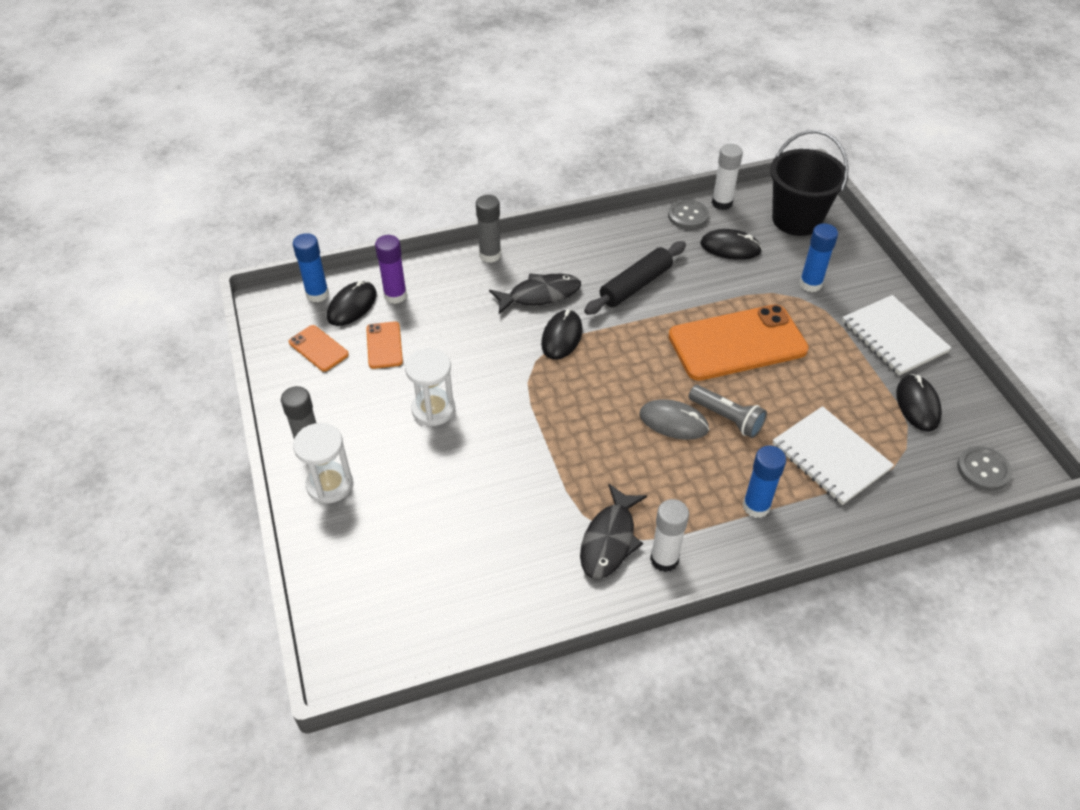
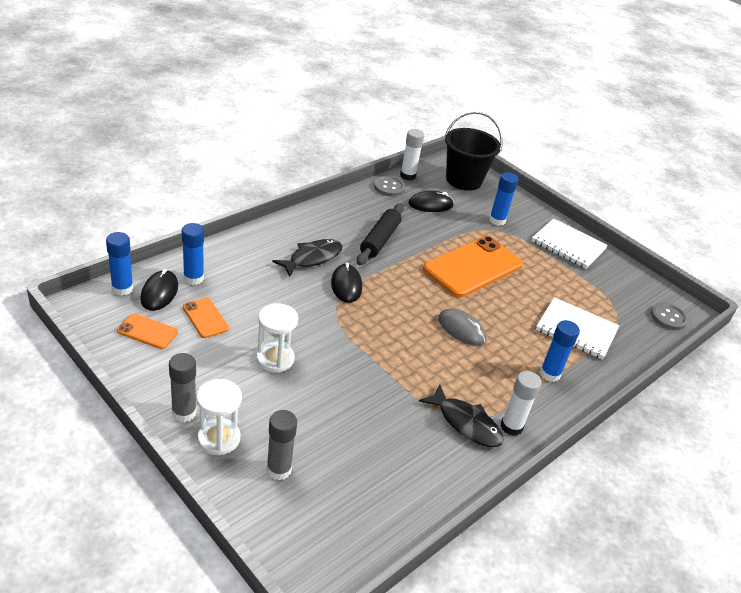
camera: 30 degrees left, 10 degrees down
purple glue stick [375,235,407,304] -> blue glue stick [182,223,204,285]
grey glue stick [476,195,501,263] -> grey glue stick moved to [266,410,297,481]
black fish [580,484,647,579] -> black fish turned 45 degrees counterclockwise [419,384,504,447]
grey mouse [639,399,709,440] -> grey mouse turned 45 degrees clockwise [438,309,486,346]
grey flashlight [689,385,767,438] -> none
black mouse [896,374,942,432] -> none

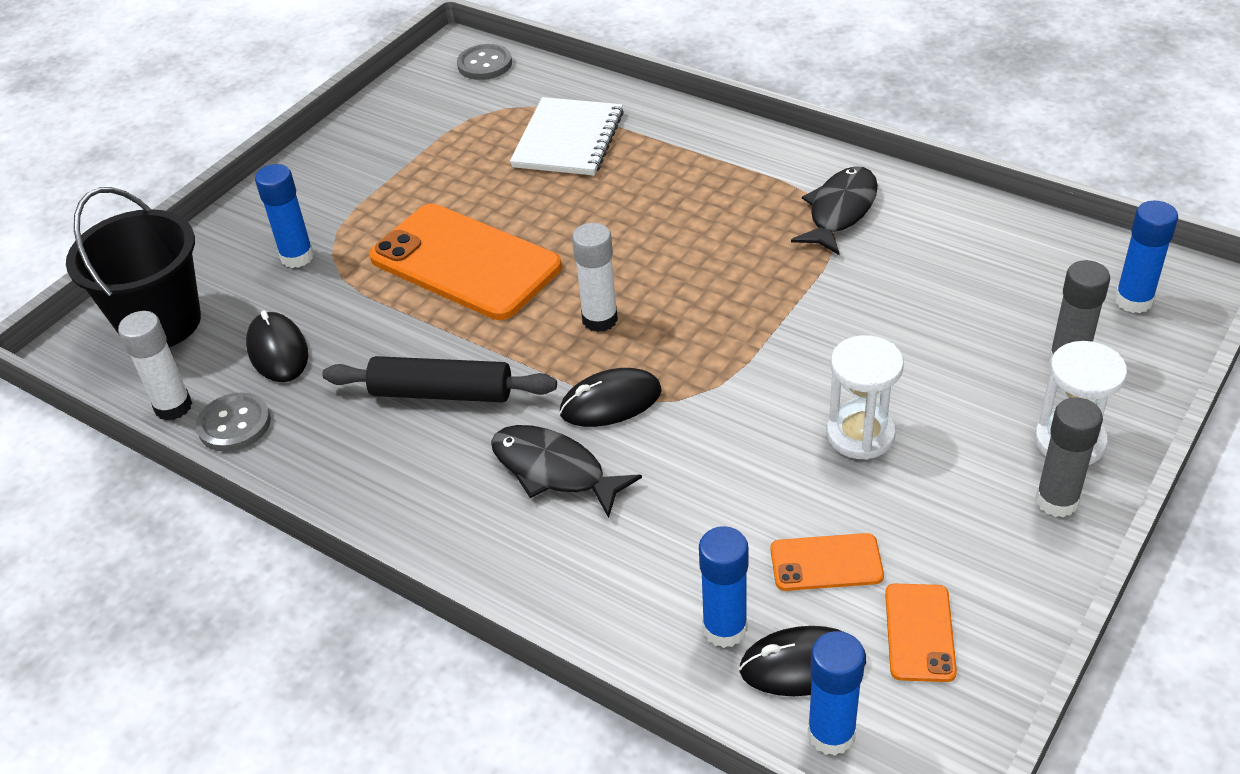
camera: 95 degrees left, 5 degrees up
orange phone [183,298,229,338] -> orange phone turned 45 degrees clockwise [770,533,884,591]
grey mouse [438,309,486,346] -> none
white glue stick [501,371,542,436] -> white glue stick moved to [572,223,618,332]
white notebook [532,219,608,269] -> none
blue glue stick [540,320,580,382] -> blue glue stick moved to [1115,201,1178,313]

